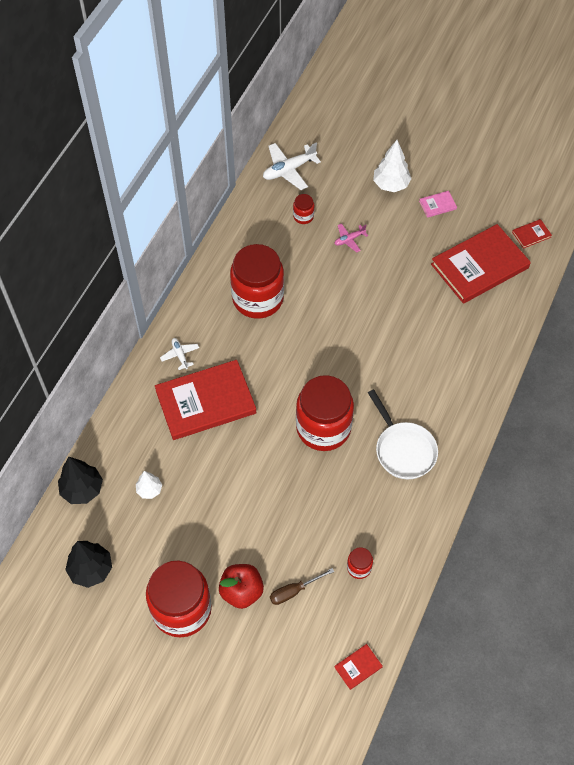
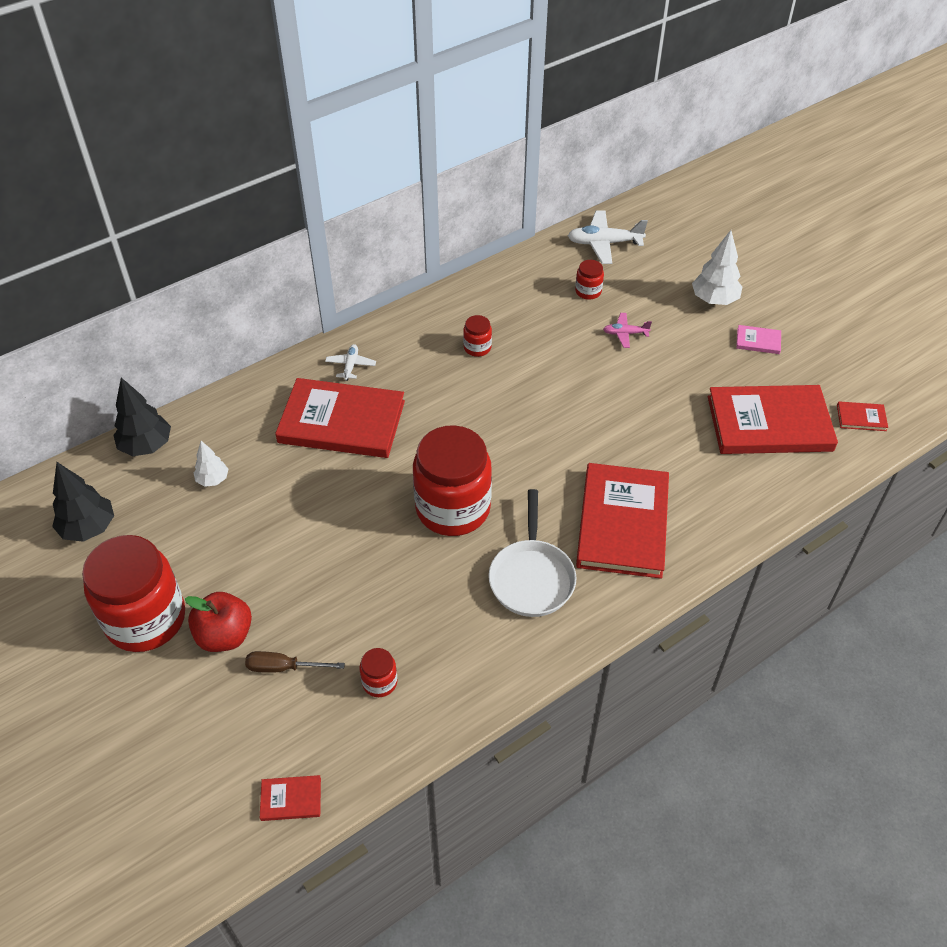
camera: 30 degrees right, 10 degrees down
red jar [230,244,284,319] -> red jar [463,315,492,357], size x0.42
none -> red book [576,463,669,579]

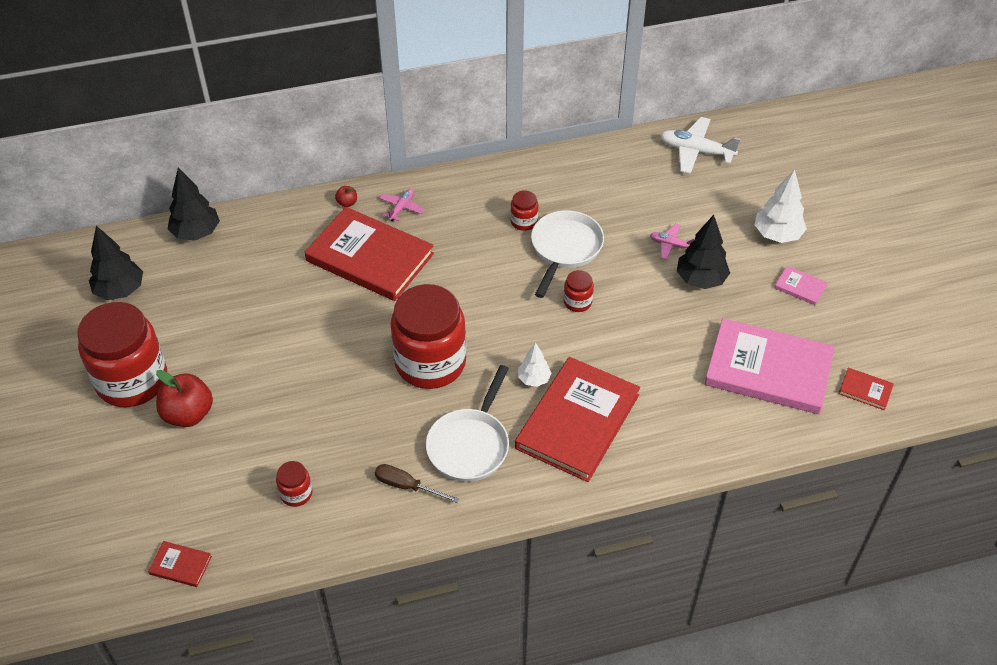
camera: 20 degrees right, 0 degrees up
white tree [193,441,228,487] -> white tree moved to [518,342,552,387]
brown screwdriver [245,651,345,673] -> brown screwdriver moved to [375,464,460,503]
white plane [325,344,376,381] -> pink plane [379,189,425,221]
red jar [575,260,604,300] -> red jar moved to [563,270,594,312]
red book [708,385,838,454] -> pink book [704,318,835,414]
none -> red apple [335,186,357,207]
none -> white pan [531,210,604,298]
none -> black tree [677,215,730,289]

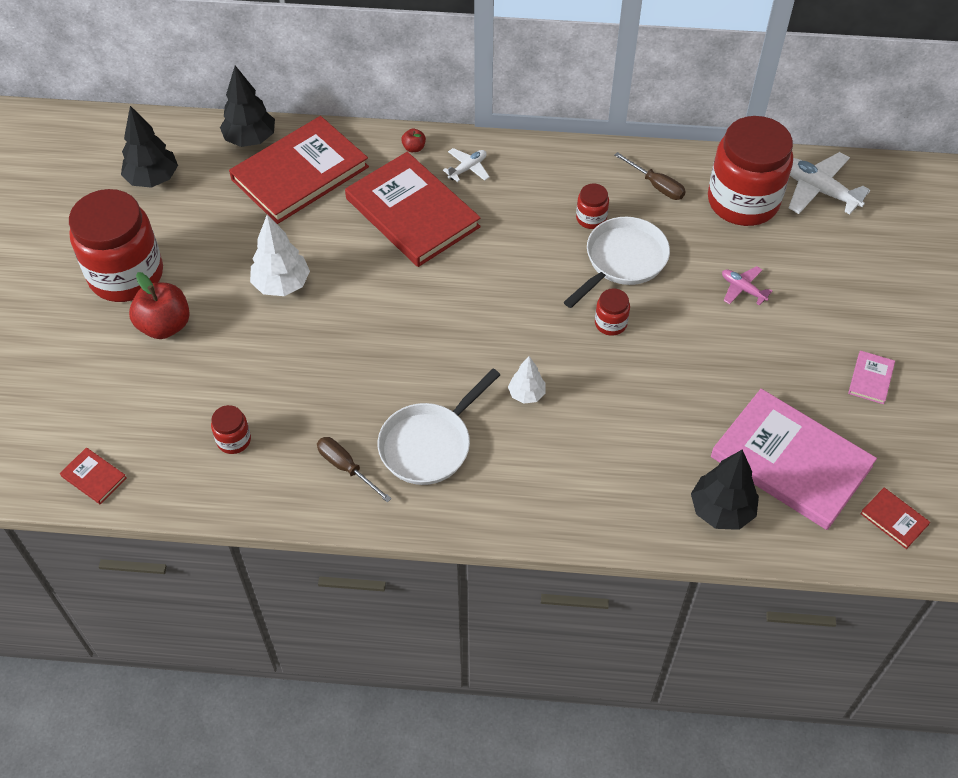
camera: 20 degrees right, 5 degrees up
pink plane [379,189,425,221] -> white plane [443,148,489,182]
red jar [390,284,466,389] -> red jar moved to [708,116,793,226]
red book [515,357,640,482] -> red book moved to [229,116,369,224]
black tree [677,215,730,289] -> black tree moved to [691,450,759,530]
white tree [754,169,807,243] -> white tree moved to [250,214,310,296]
pink book [775,266,828,305] -> pink book turned 60 degrees clockwise [848,351,895,404]
none -> brown screwdriver [615,152,686,200]

